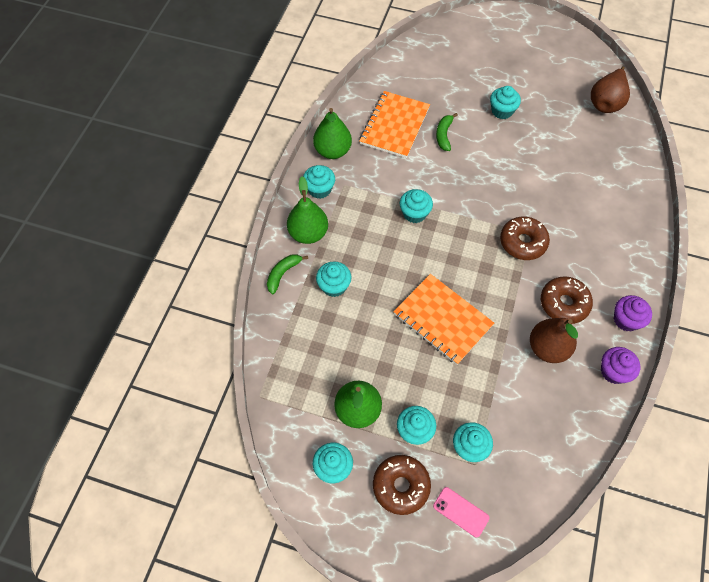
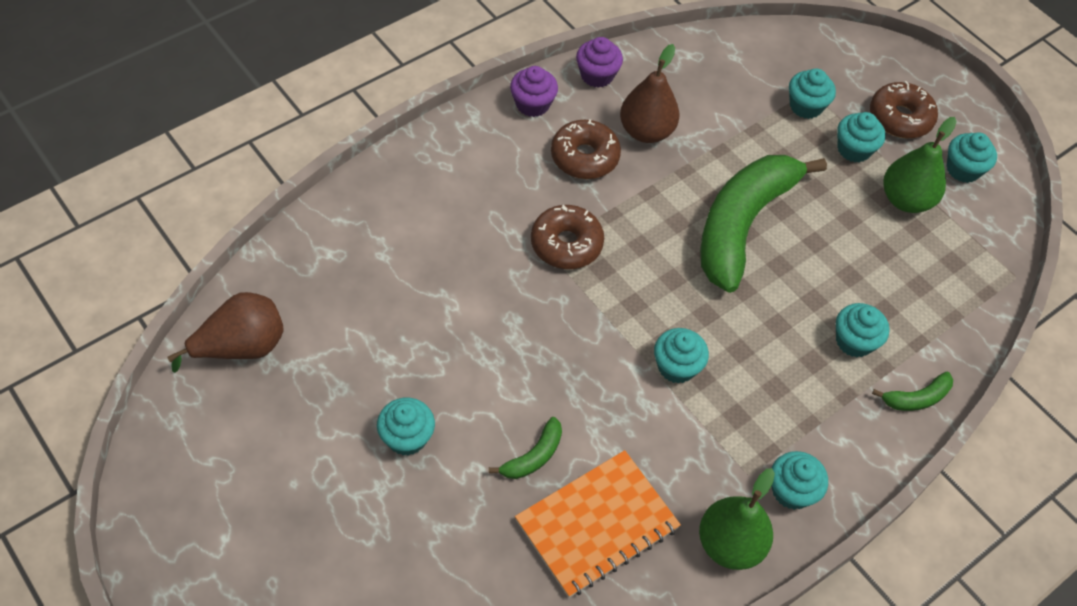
camera: 150 degrees left, 5 degrees down
green pear [287,176,328,244] -> none
orange notebook [393,274,494,365] -> green banana [700,155,827,293]
pink phone [433,487,489,537] -> none

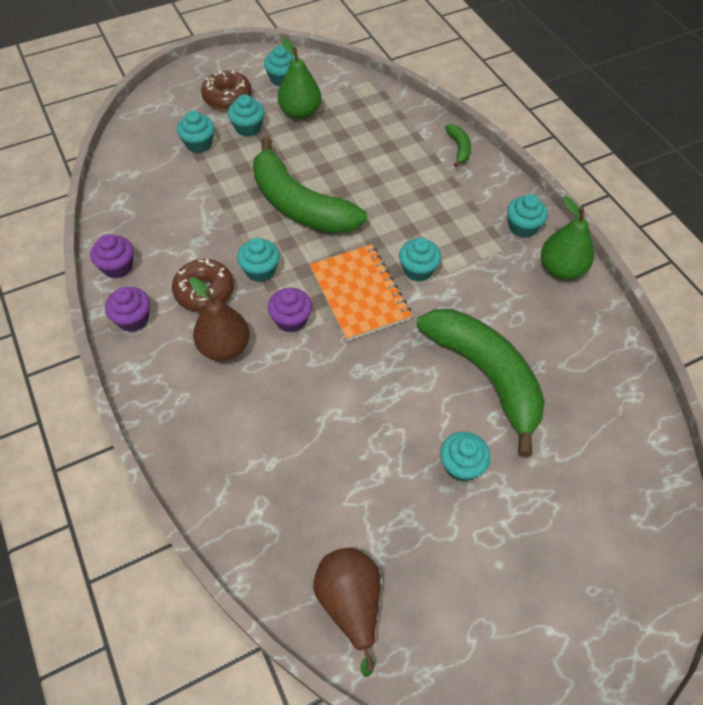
camera: 75 degrees left, 0 degrees up
green banana [489,417,562,479] -> green banana [417,309,545,457], size x2.47
orange notebook [515,450,681,598] -> orange notebook moved to [310,244,412,341]
brown donut [531,205,604,269] -> purple cupcake [268,288,312,333]
brown pear [620,44,679,143] -> brown pear moved to [189,277,250,361]
turquoise cupcake [836,303,890,357] -> turquoise cupcake moved to [237,238,280,282]

